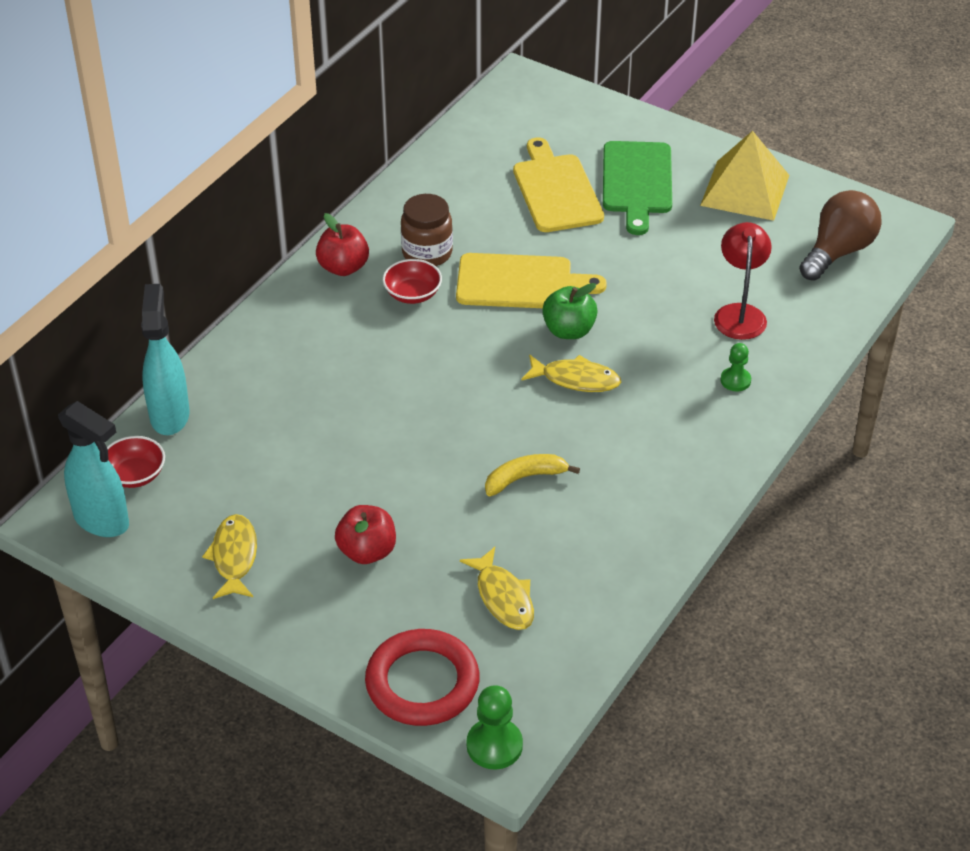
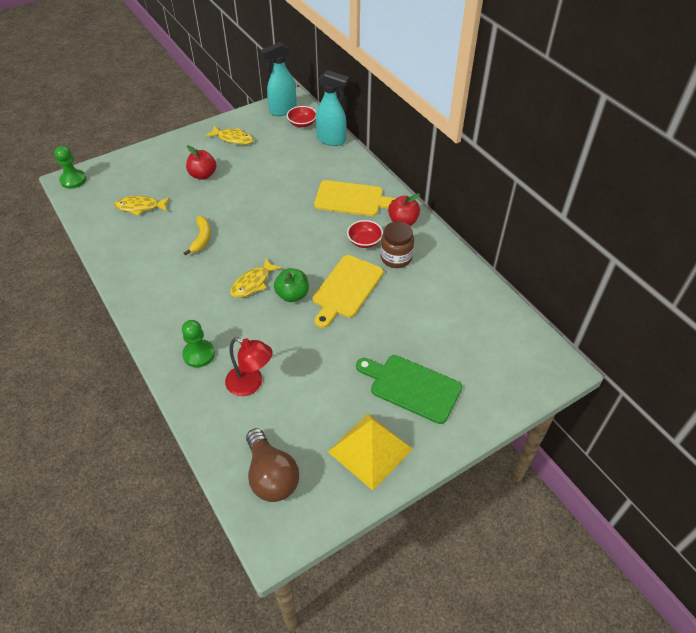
camera: 115 degrees right, 5 degrees up
red ring [365,629,480,726] -> none
yellow cutting board [513,137,604,232] -> yellow cutting board moved to [314,180,396,216]
green pawn [721,343,751,391] -> green pawn [182,320,215,368], size x1.56

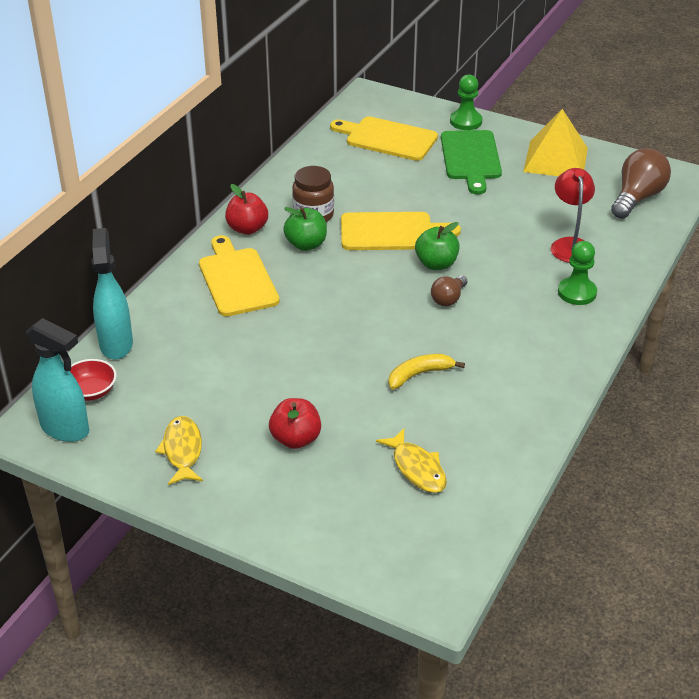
camera: 120 degrees left, 10 degrees down
green pawn [54,146,86,189] -> green pawn moved to [450,74,482,130]
yellow fish [230,258,282,298] -> brown light bulb [431,275,467,306]
red bowl [347,220,383,248] -> green apple [283,207,327,251]
none -> yellow cutting board [330,117,438,161]

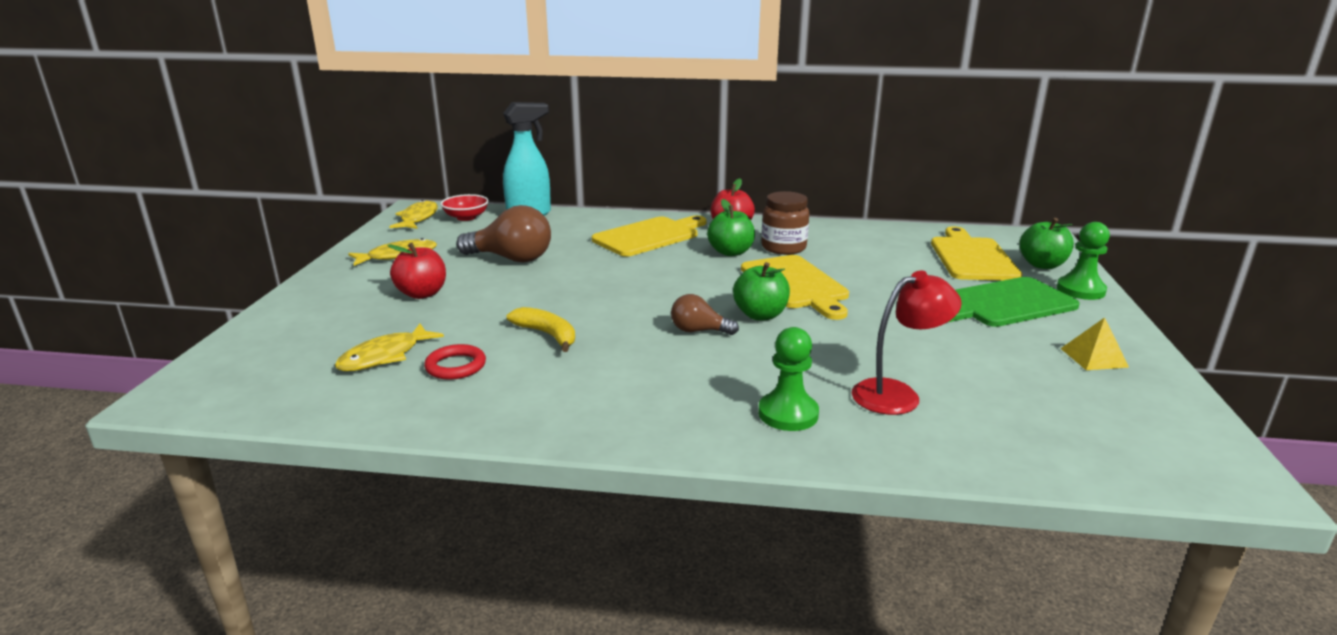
camera: 70 degrees right, 15 degrees down
turquoise spray bottle [26,318,89,442] -> yellow fish [389,200,438,229]
yellow pyramid [523,109,588,176] -> yellow pyramid [1060,318,1129,370], size x0.49
brown light bulb [611,148,671,219] -> brown light bulb moved to [456,205,551,263]
none -> red ring [424,344,486,380]
none -> green apple [1020,218,1074,269]

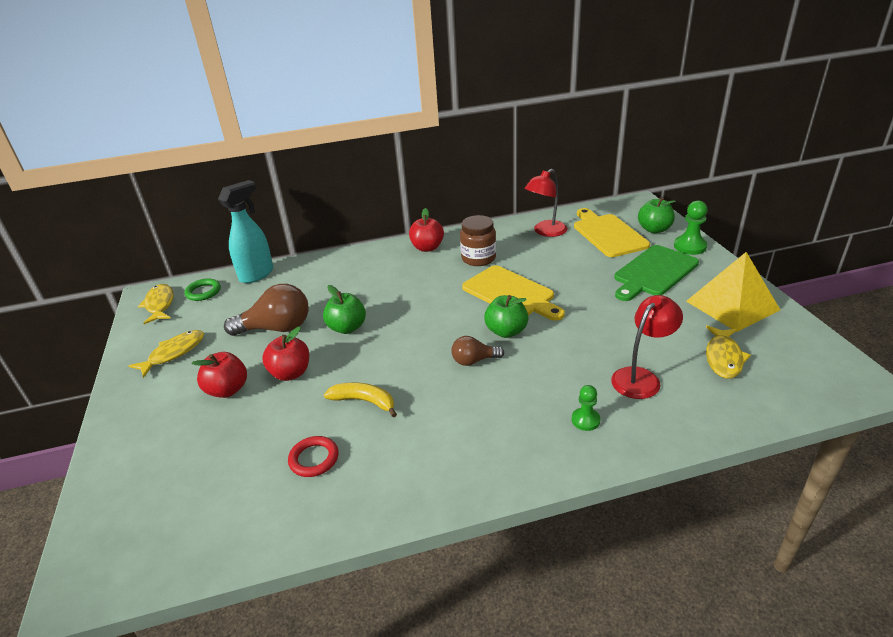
camera: 20 degrees left, 10 degrees up
yellow fish [335,324,444,371] -> yellow fish moved to [706,325,751,379]
red bowl [440,194,489,221] -> green ring [184,279,221,301]
yellow cutting board [592,216,706,257] -> none
green apple [707,199,755,256] -> green apple moved to [323,285,366,334]
green pawn [758,327,819,431] -> green pawn [572,385,600,431], size x0.64
yellow pyramid [1060,318,1129,370] -> yellow pyramid [686,252,780,332], size x2.04
none -> red apple [262,327,309,381]
none -> red lamp [524,169,567,237]

